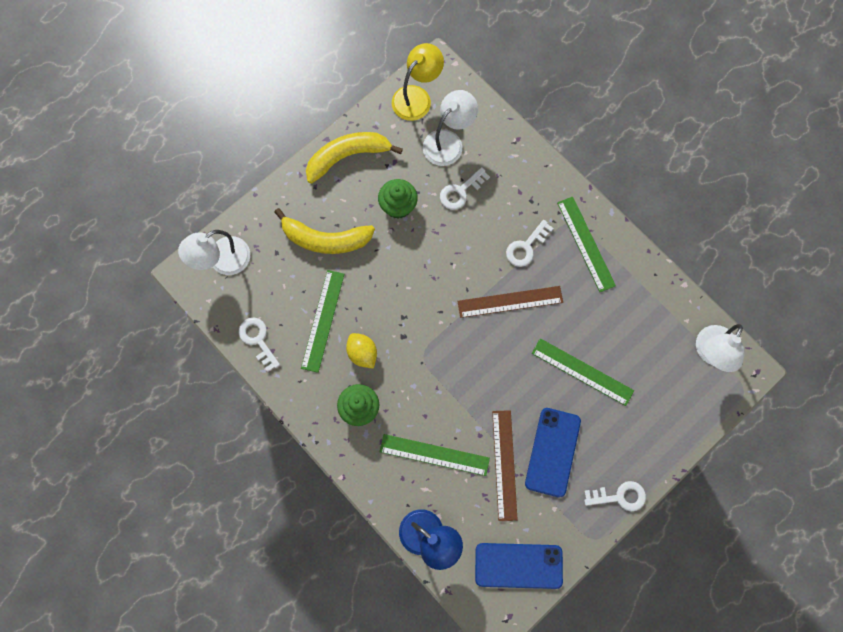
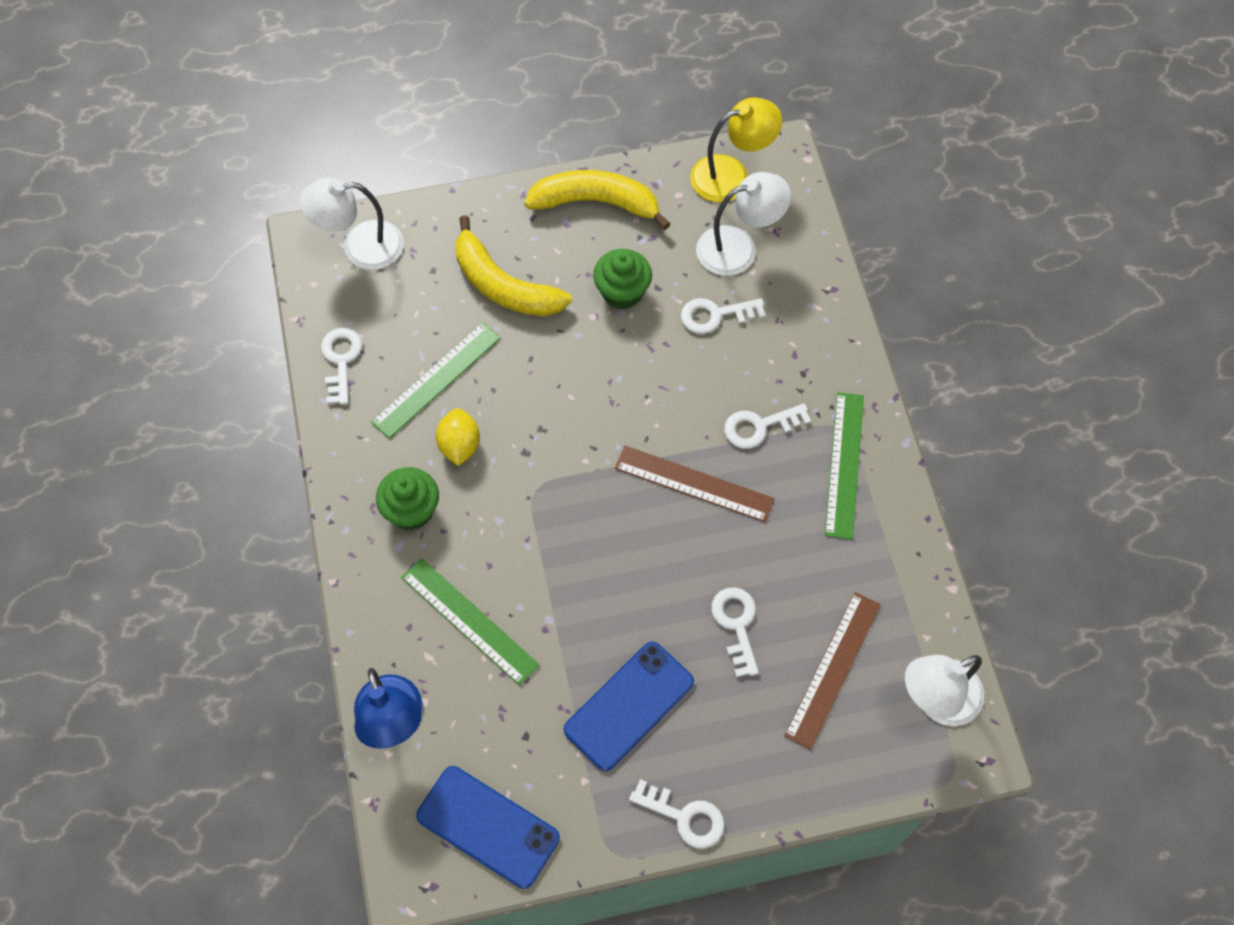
camera: 30 degrees right, 10 degrees down
brown ruler [492,410,518,521] -> brown ruler moved to [784,592,881,750]
green ruler [532,338,634,406] -> white key [711,587,759,677]

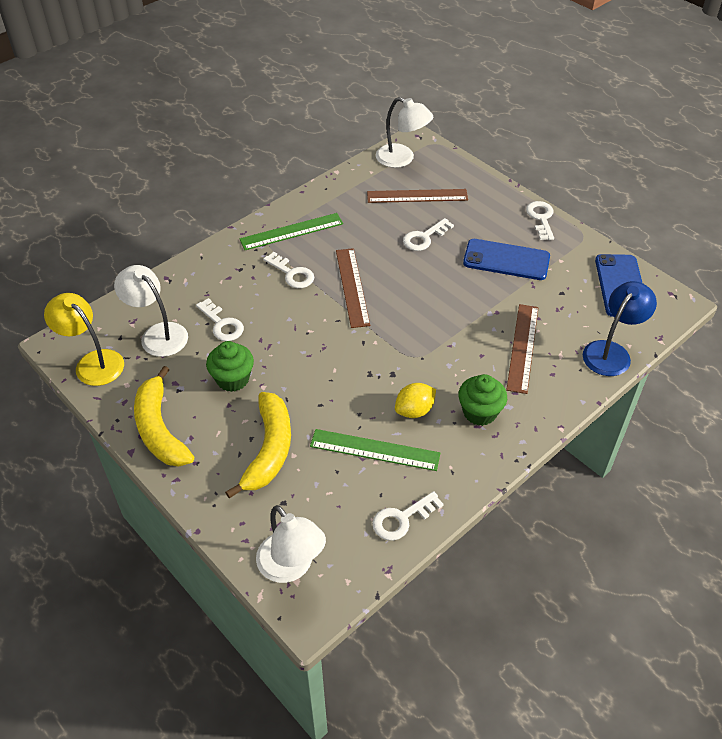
camera: 120 degrees left, 15 degrees down
green ruler [401,558,539,685] -> brown ruler [506,304,539,394]

